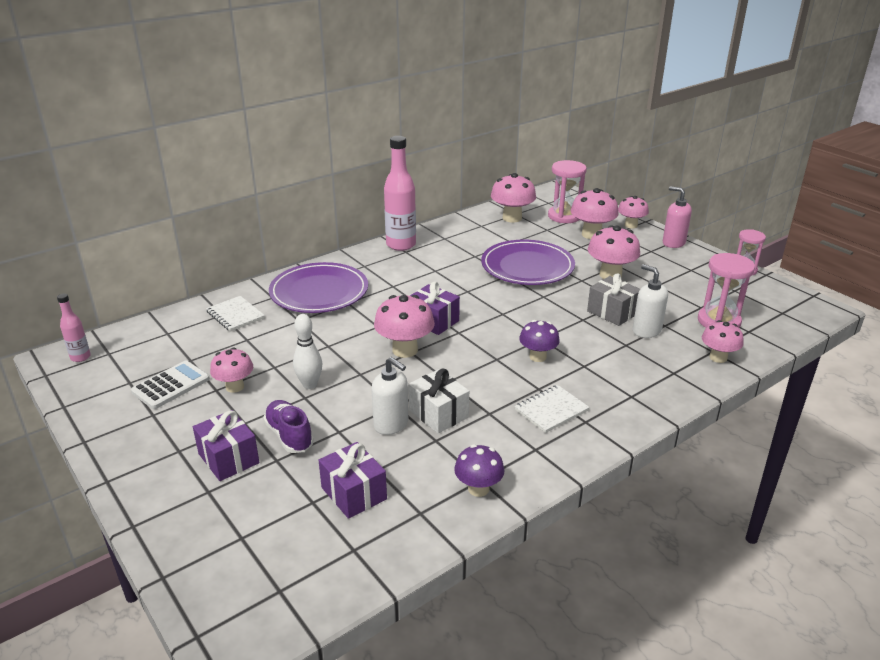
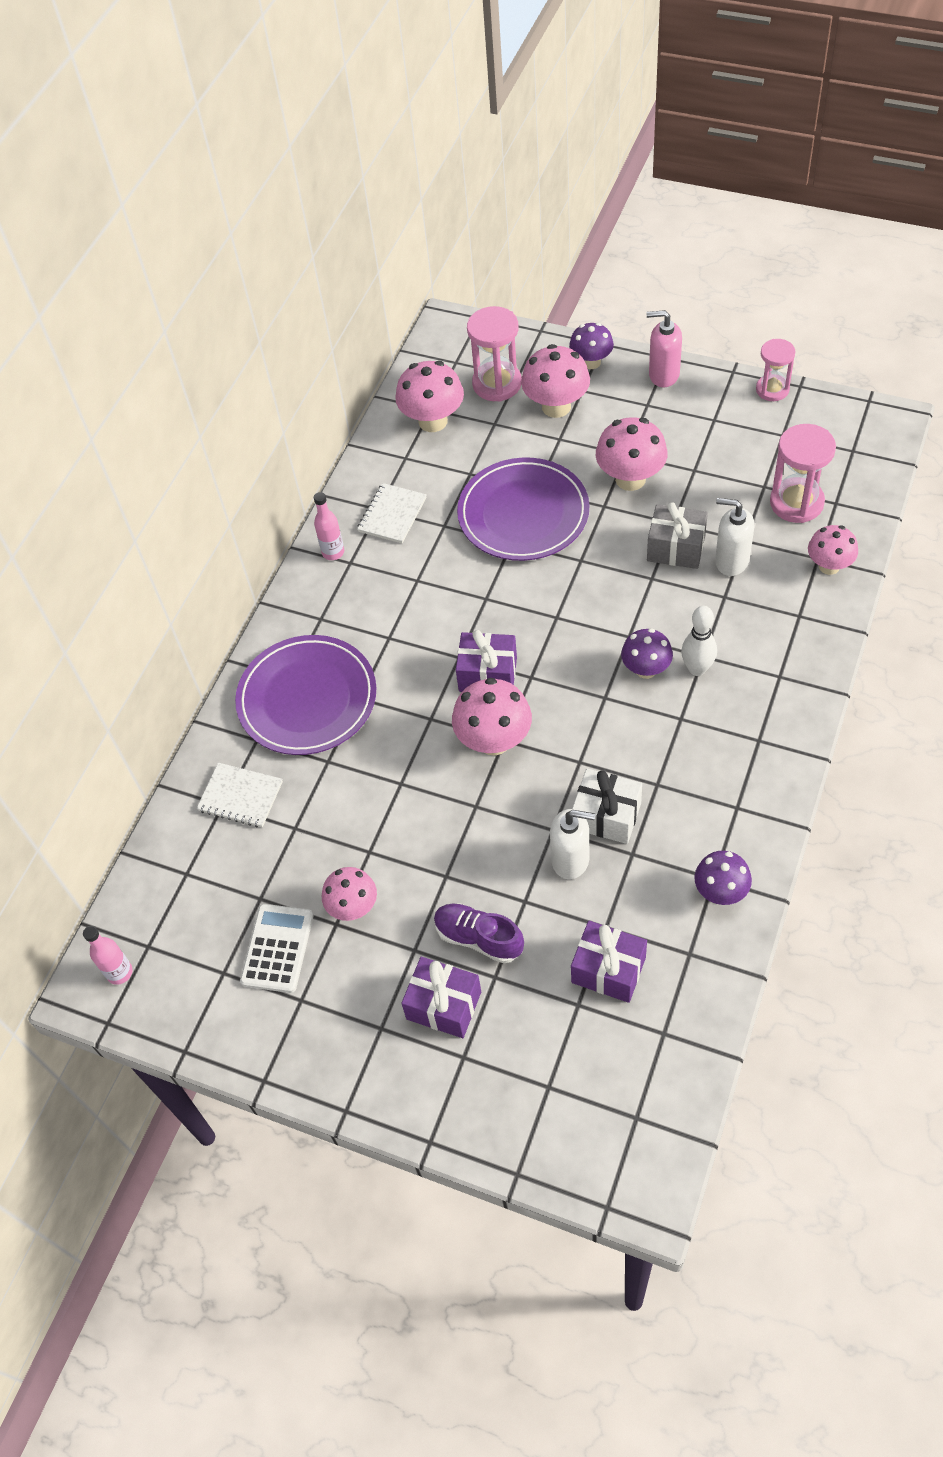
camera: 25 degrees left, 25 degrees up
white bowling pin [293,314,322,389] -> white bowling pin moved to [681,606,717,676]
pink bottle [384,136,416,251] -> pink bottle [314,492,344,560], size x0.51
white notebook [514,385,590,433] -> white notebook moved to [357,483,427,543]
pink mushroom [618,196,649,228] -> purple mushroom [569,323,614,369]

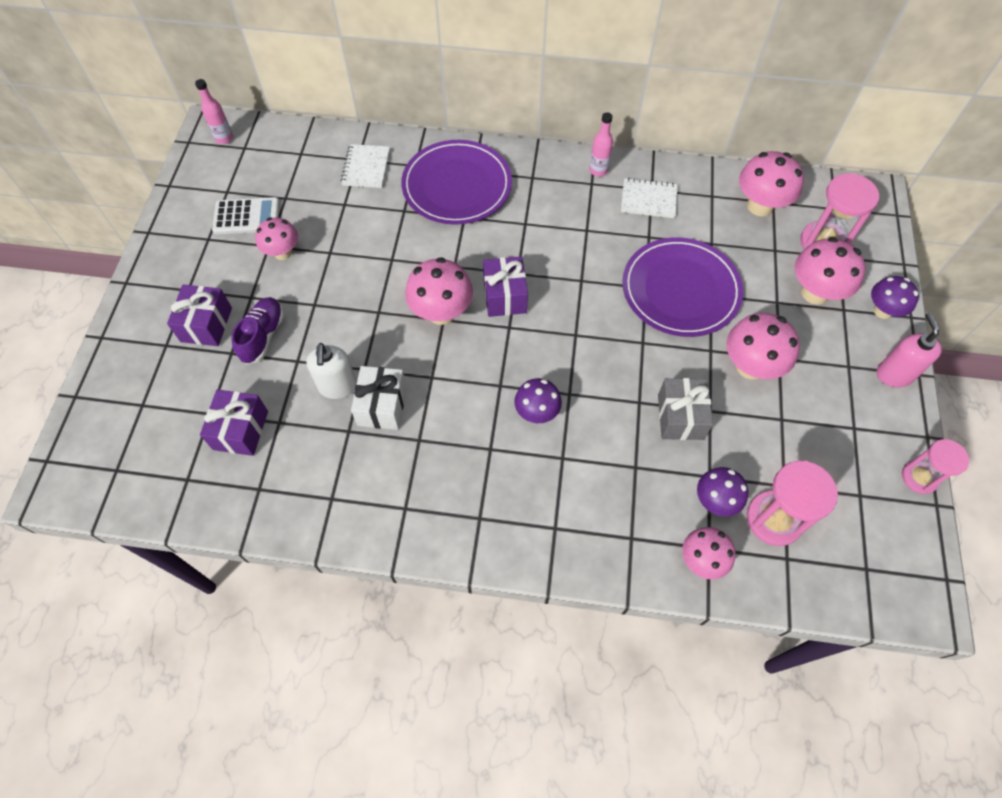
camera: 70 degrees right, 5 degrees up
white bowling pin [681,606,717,676] -> none
purple mushroom [694,851,752,905] -> purple mushroom moved to [697,467,748,517]
white soap dispenser [715,498,754,576] -> none

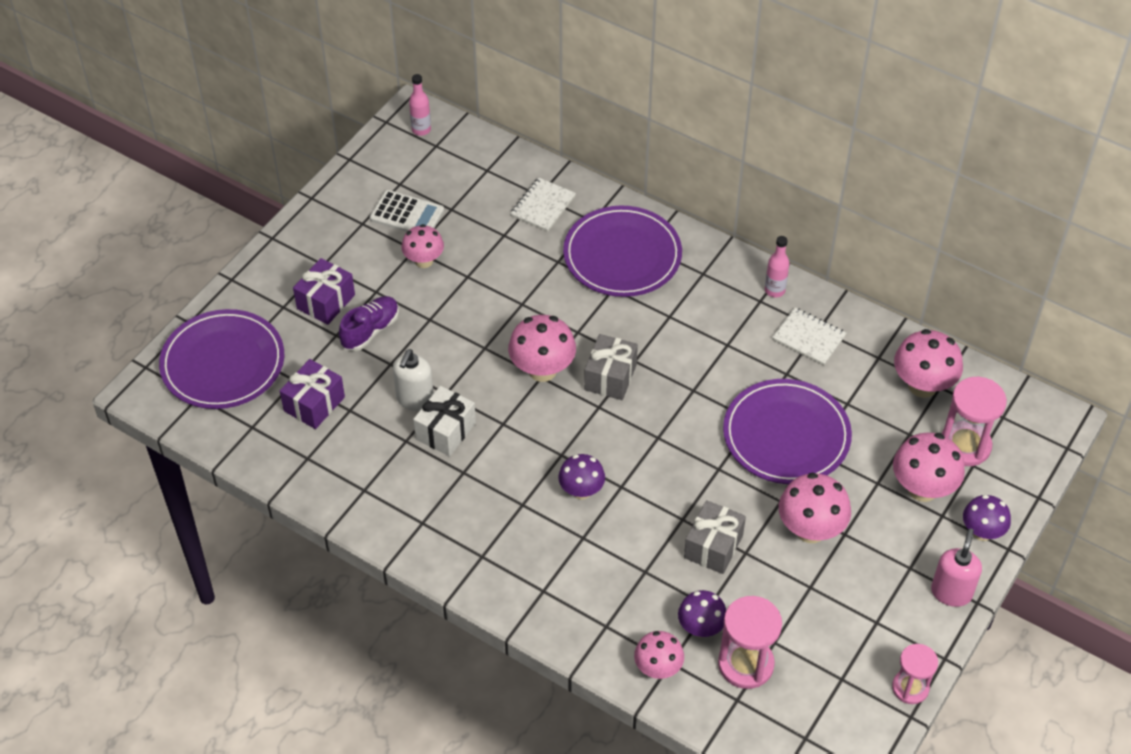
camera: 25 degrees right, 10 degrees down
purple gift [483,256,528,317] -> grey gift [584,334,638,400]
none -> purple plate [159,309,284,409]

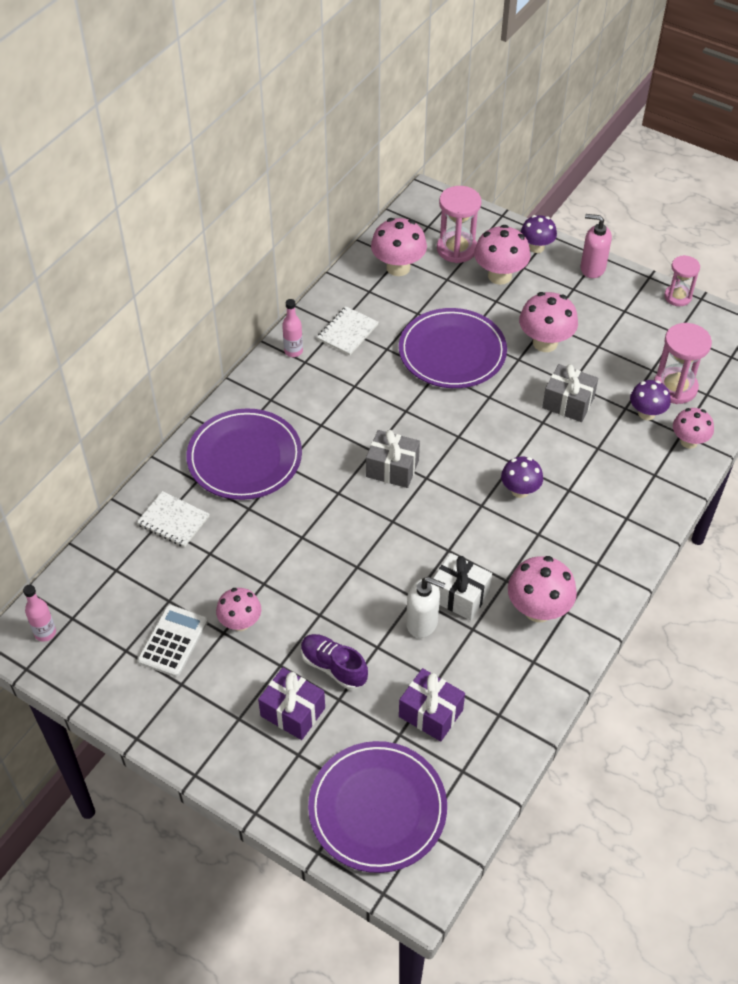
camera: 90 degrees left, 0 degrees up
pink mushroom [508,315,576,382] -> pink mushroom moved to [508,556,577,622]

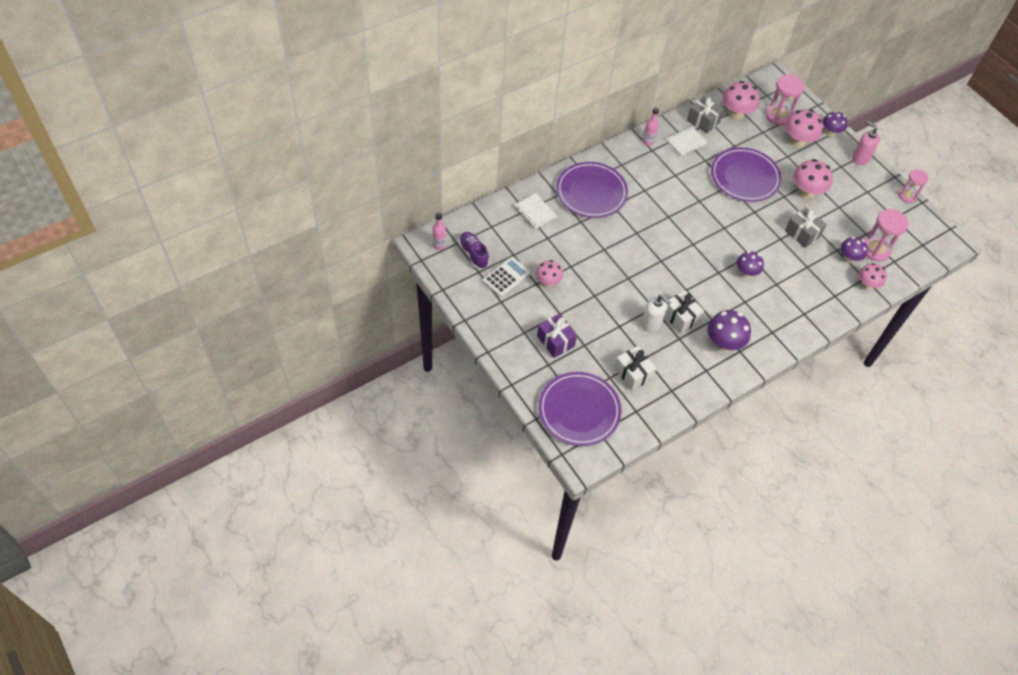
camera: 20 degrees right, 5 degrees up
purple shoe [301,634,368,690] -> purple shoe moved to [459,232,489,269]
grey gift [366,430,420,488] -> grey gift moved to [687,96,724,134]
purple gift [399,668,465,742] -> white gift [614,346,656,391]
pink mushroom [508,556,577,622] -> purple mushroom [707,310,751,352]

